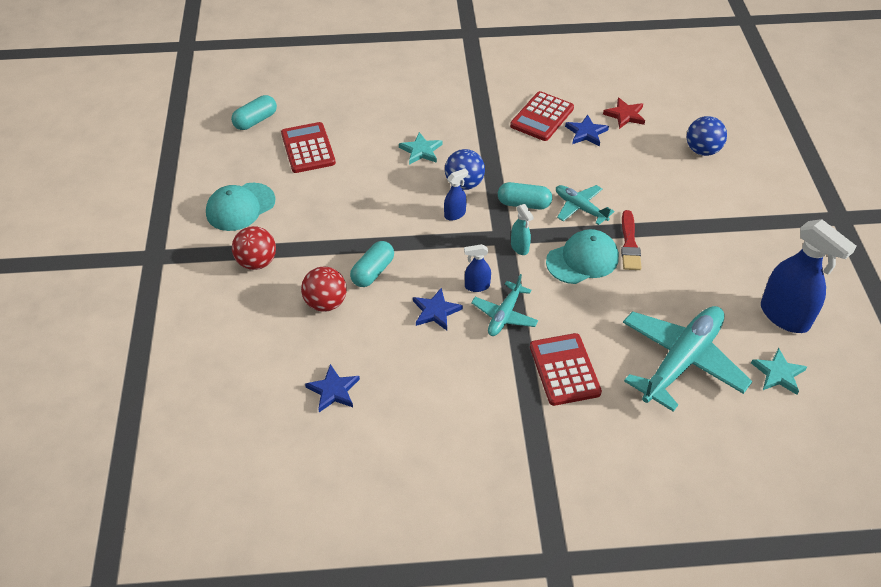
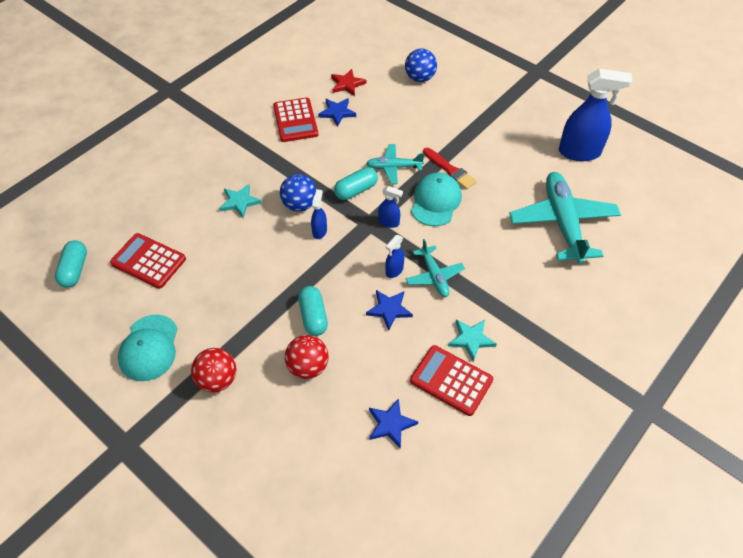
camera: 45 degrees left, 5 degrees up
turquoise spray bottle [511,204,534,255] -> blue spray bottle [378,186,403,228]
red calculator [530,333,602,406] -> red calculator moved to [410,345,493,416]
turquoise star [751,348,807,395] -> turquoise star moved to [448,319,497,361]

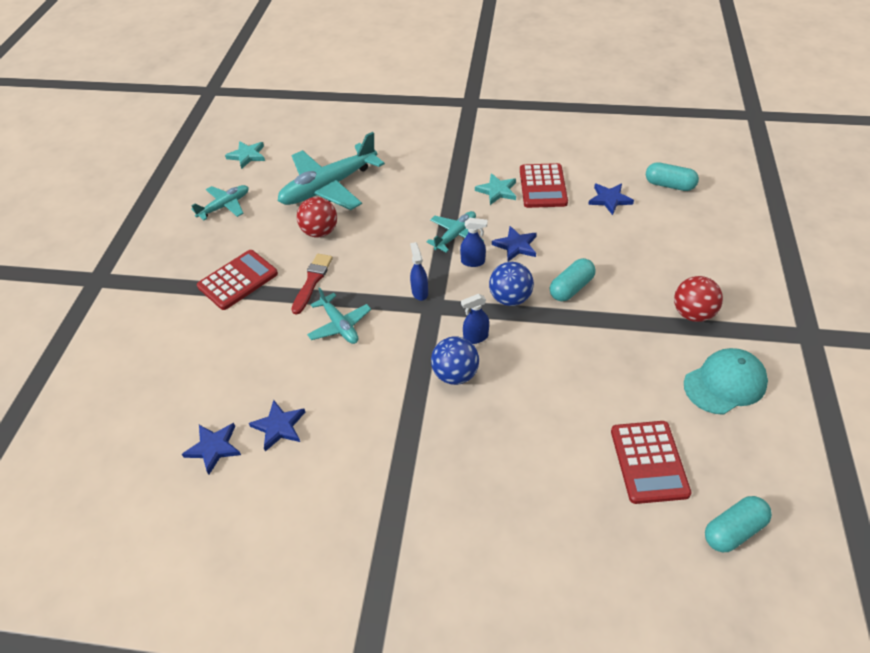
camera: 120 degrees left, 5 degrees down
turquoise star [219,184,262,218] -> turquoise star moved to [225,141,265,169]
red calculator [273,98,318,142] -> red calculator moved to [197,250,278,310]
red ball [285,335,328,379] -> red ball moved to [297,197,337,238]
red star [331,69,366,96] -> blue star [182,423,241,475]
turquoise capsule [334,167,378,200] -> turquoise capsule moved to [646,162,699,191]
blue ball [405,49,437,82] -> blue ball moved to [489,262,534,306]
turquoise cap [411,173,462,226] -> none
blue spray bottle [559,69,632,161] -> turquoise plane [191,185,248,220]

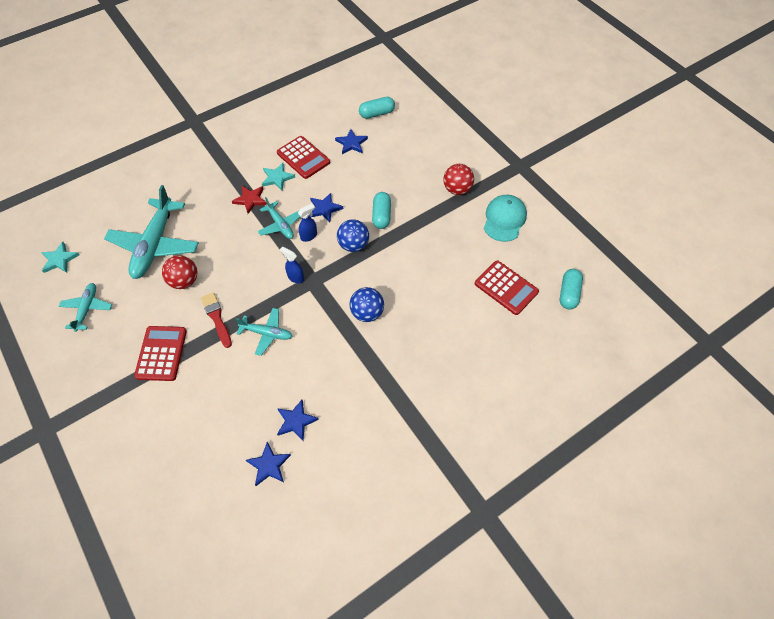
camera: 45 degrees left, 10 degrees up
turquoise plane [427,211,484,253] -> turquoise plane turned 150 degrees clockwise [258,197,301,239]
blue spray bottle [461,294,489,344] -> none
none -> red star [232,186,267,214]

